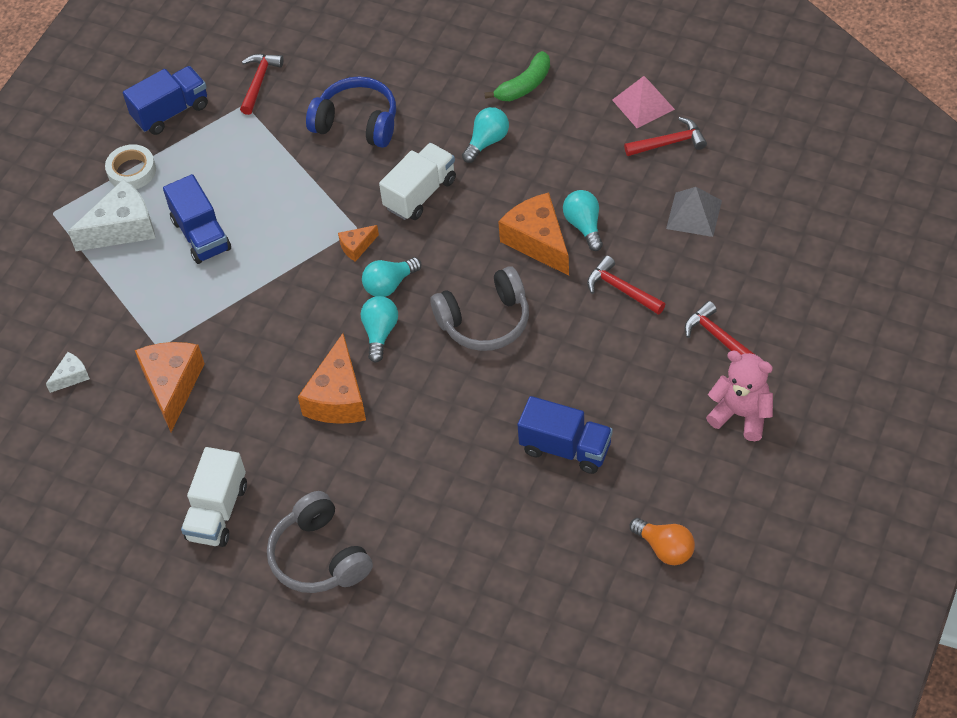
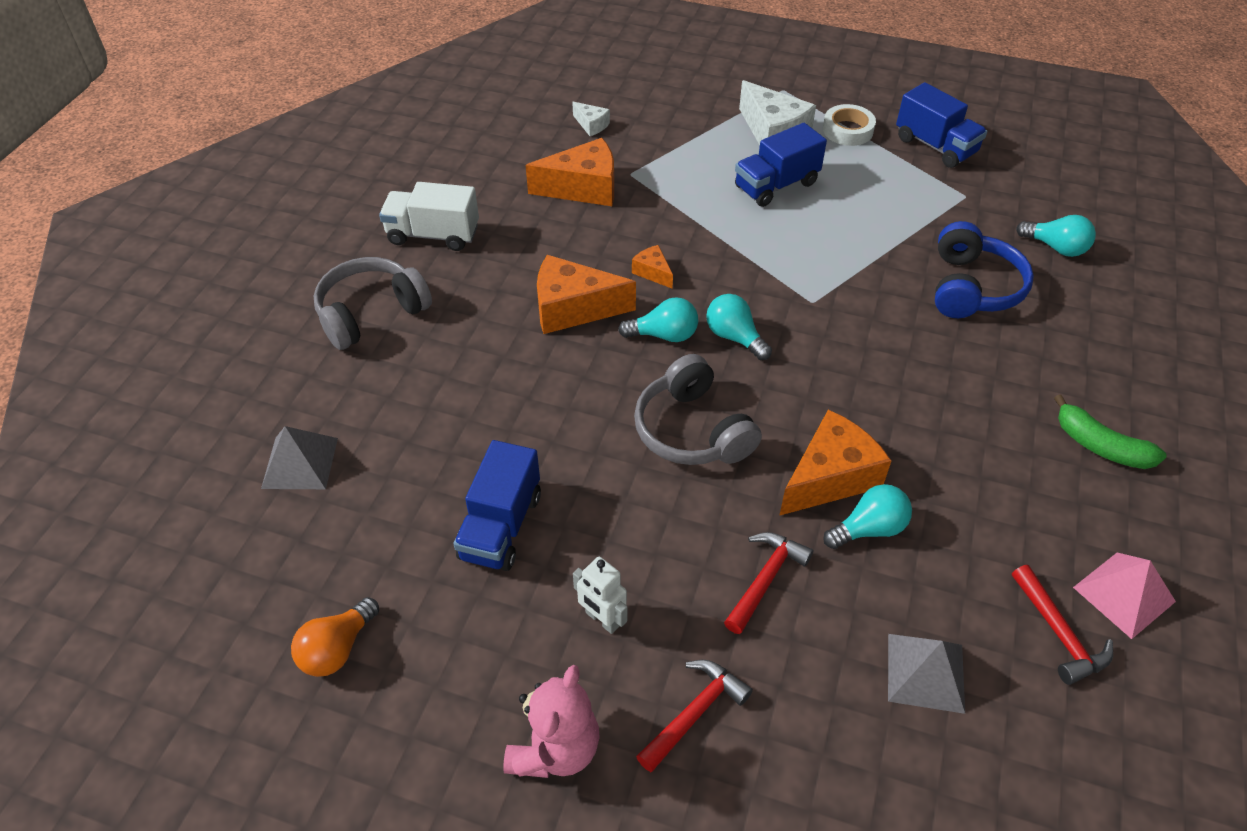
camera: 80 degrees right, 5 degrees down
red hammer [240,54,284,115] -> none
orange cheese [338,225,379,262] -> orange cheese moved to [632,245,673,288]
white truck [379,143,456,220] -> none
turquoise light bulb [462,107,509,163] -> turquoise light bulb moved to [1016,215,1096,257]
none -> grey pyramid [261,426,338,489]
none -> white robot [573,557,627,634]

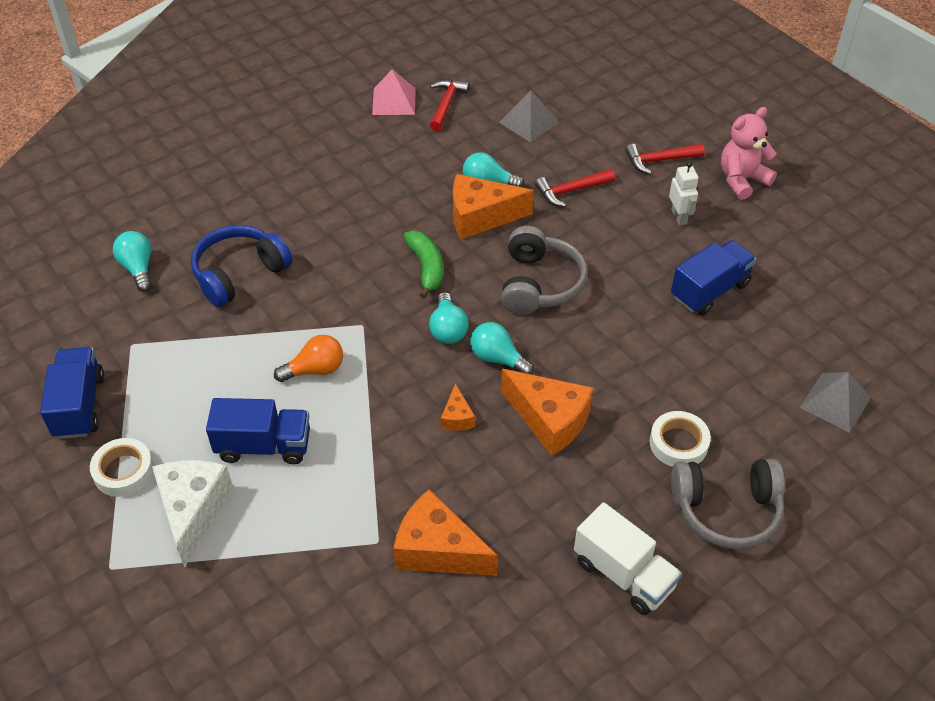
camera: 145 degrees left, 0 degrees up
orange light bulb [291,597,379,677] -> orange light bulb moved to [274,335,343,382]
white cheese [572,102,610,136] -> none
green banana [1054,394,1166,469] -> green banana moved to [404,231,443,299]
none -> white tape [650,411,711,467]

